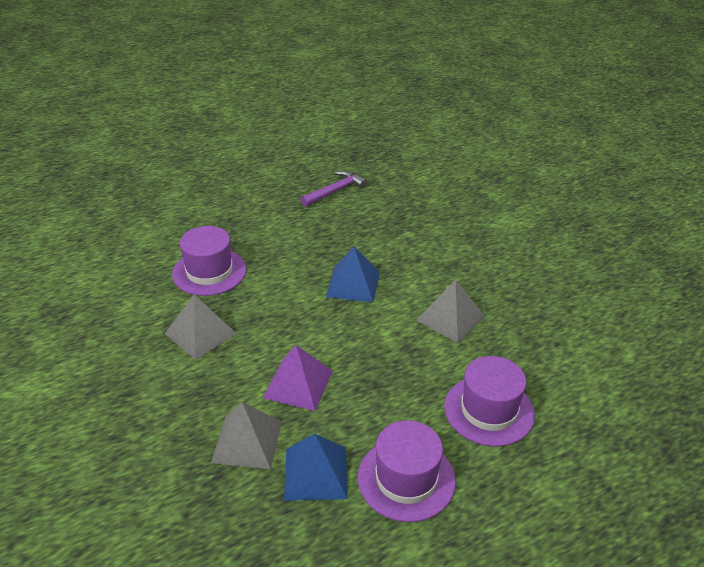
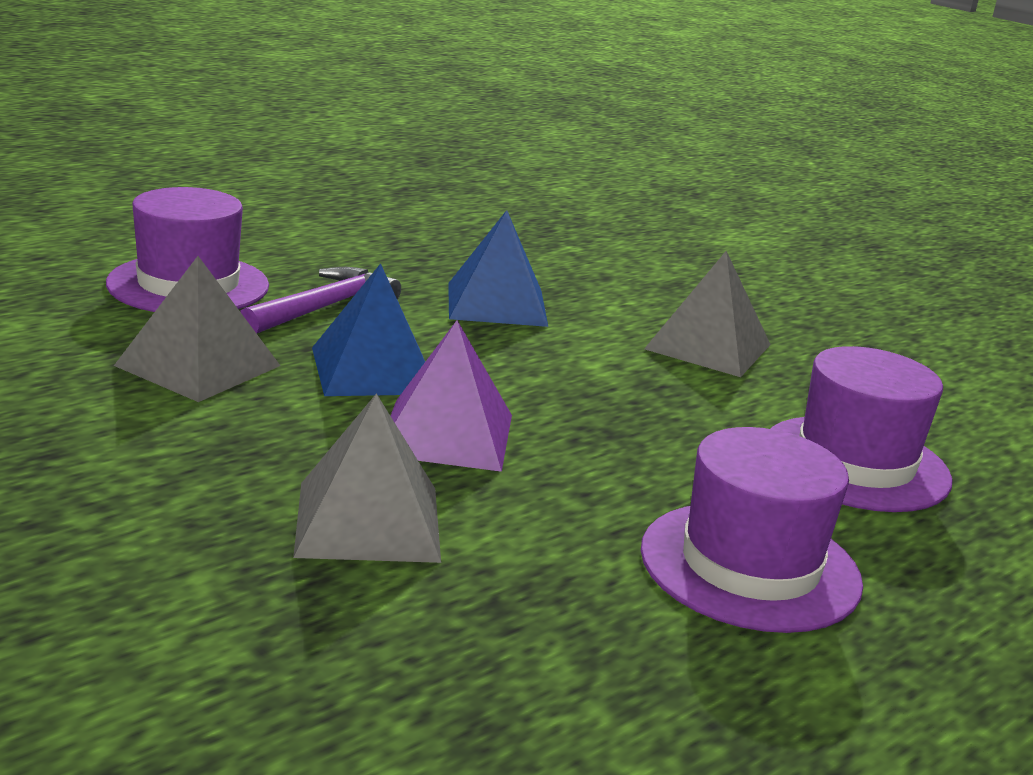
camera: 15 degrees left, 15 degrees down
blue pyramid [284,434,348,501] -> blue pyramid moved to [312,263,425,396]
purple hammer [301,171,368,207] -> purple hammer moved to [240,267,401,334]

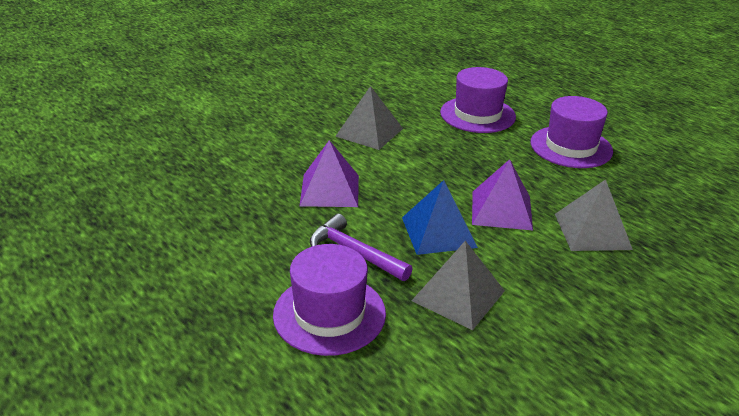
camera: 85 degrees left, 10 degrees up
blue pyramid [448,210,548,327] -> purple pyramid [300,140,359,207]

